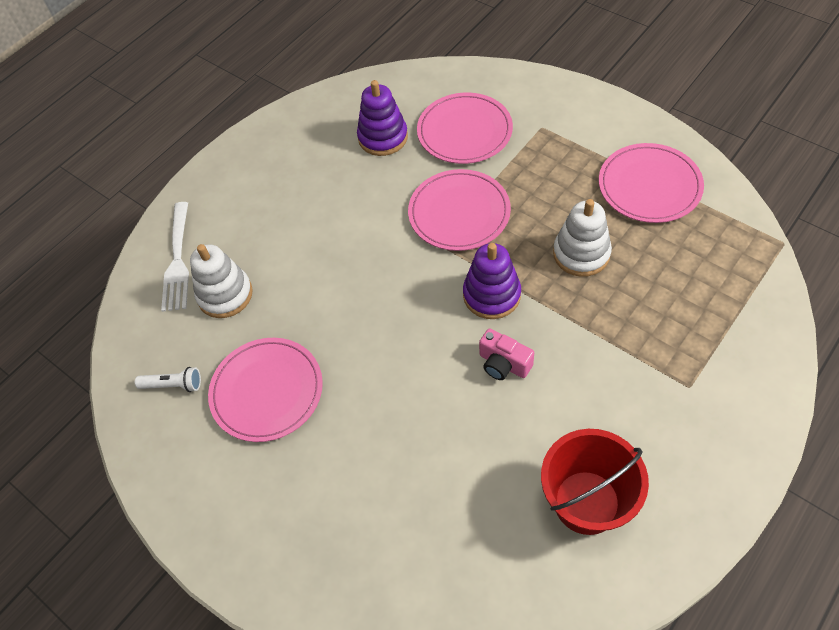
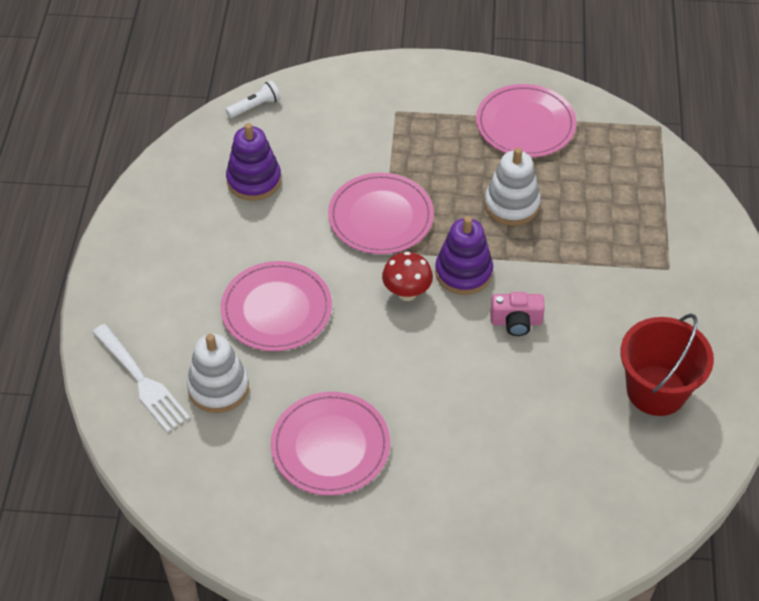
camera: 40 degrees left, 5 degrees down
white flashlight [135,367,201,392] -> white flashlight moved to [226,80,281,118]
pink plate [417,93,513,164] -> pink plate moved to [221,261,332,351]
none -> red mushroom [382,251,433,301]

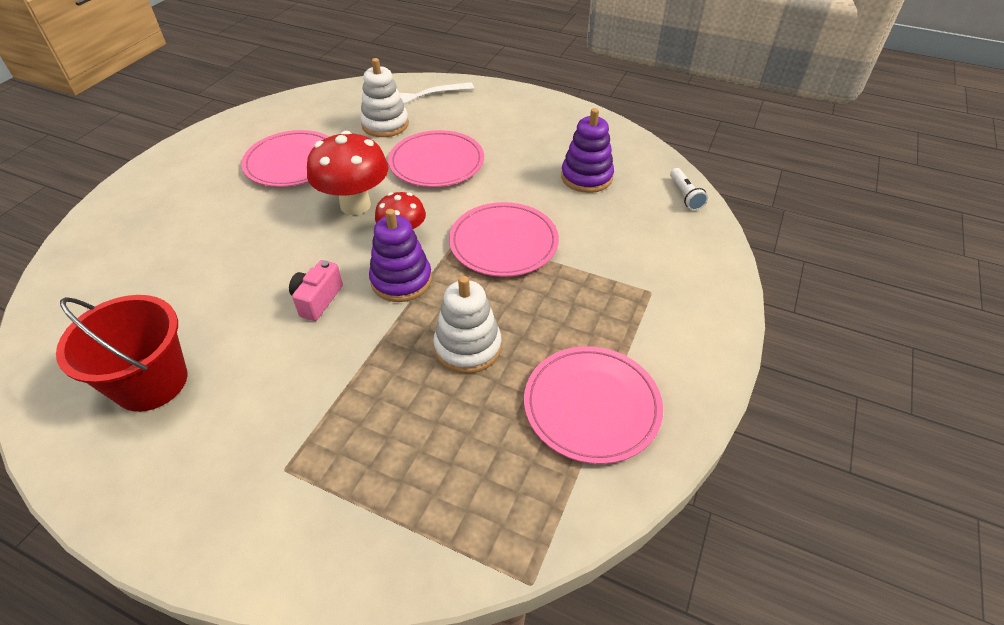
camera: 110 degrees right, 5 degrees down
none -> red mushroom [307,131,389,215]

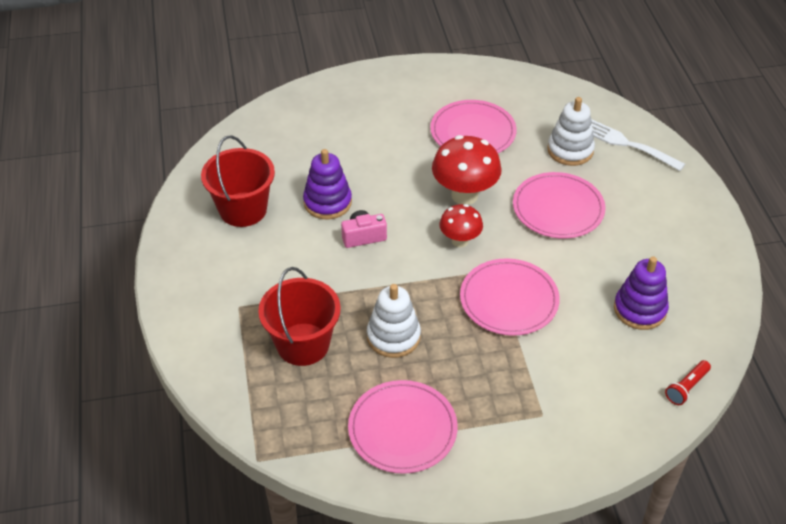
camera: 55 degrees right, 0 degrees up
purple stacking toy [369,209,432,302] -> purple stacking toy moved to [303,149,352,220]
white flashlight [670,168,708,210] -> red flashlight [665,360,711,405]
none -> red bucket [258,267,341,366]

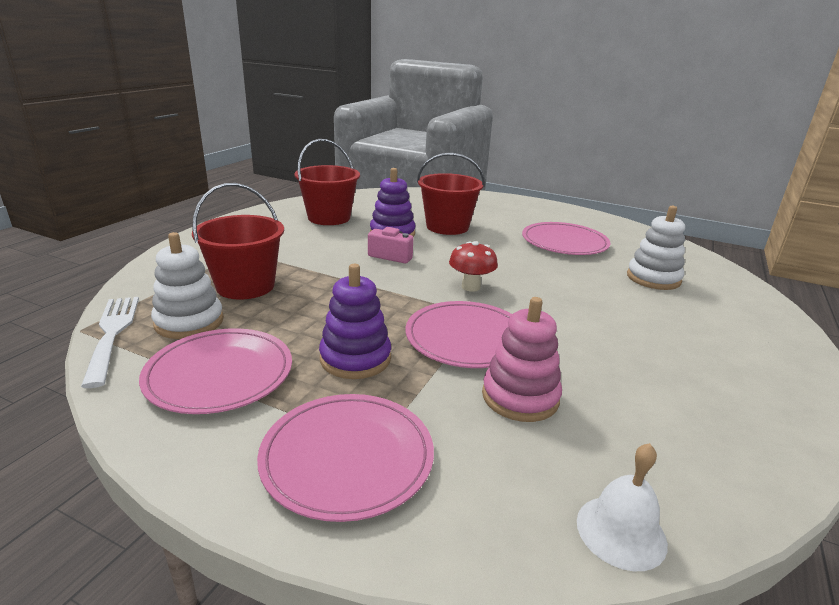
camera: 35 degrees right, 20 degrees down
white stacking toy [367,284,421,358] -> white stacking toy moved to [151,232,224,339]
red mushroom [432,135,502,205] -> none
pink plate [513,172,606,239] -> pink plate moved to [257,394,434,522]
white fork [591,119,685,171] -> white fork moved to [81,297,139,388]
purple stacking toy [614,256,669,330] -> purple stacking toy moved to [319,264,391,379]
red flashlight [665,360,711,405] -> white bell [577,443,668,571]
none -> red bucket [417,153,485,235]
none -> pink stacking toy [482,297,562,422]

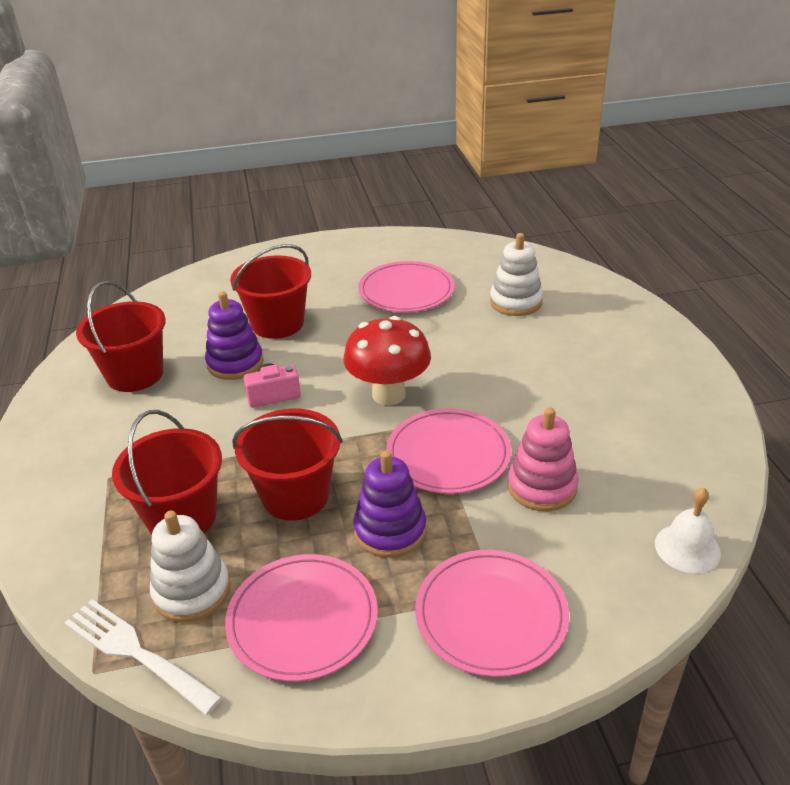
camera: 35 degrees left, 10 degrees up
red mushroom [449,241,498,292] -> red mushroom [343,316,431,405], size x1.64
none -> red bucket [232,409,342,521]

